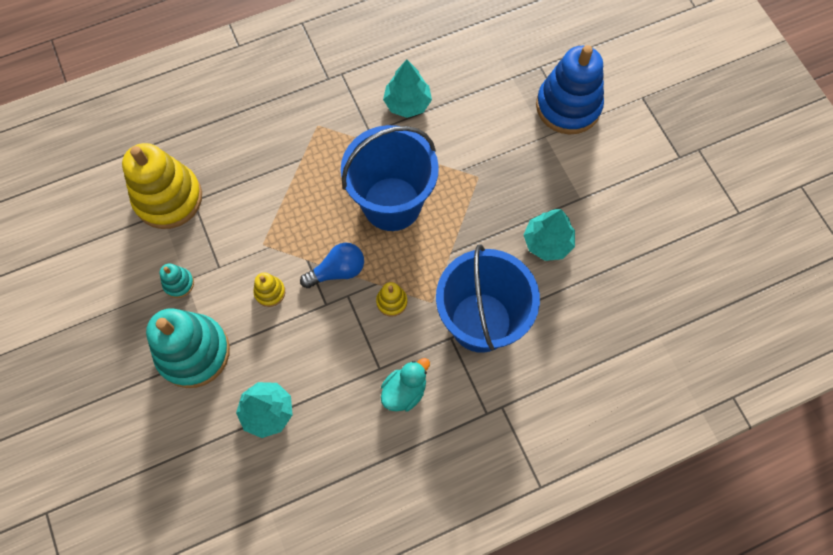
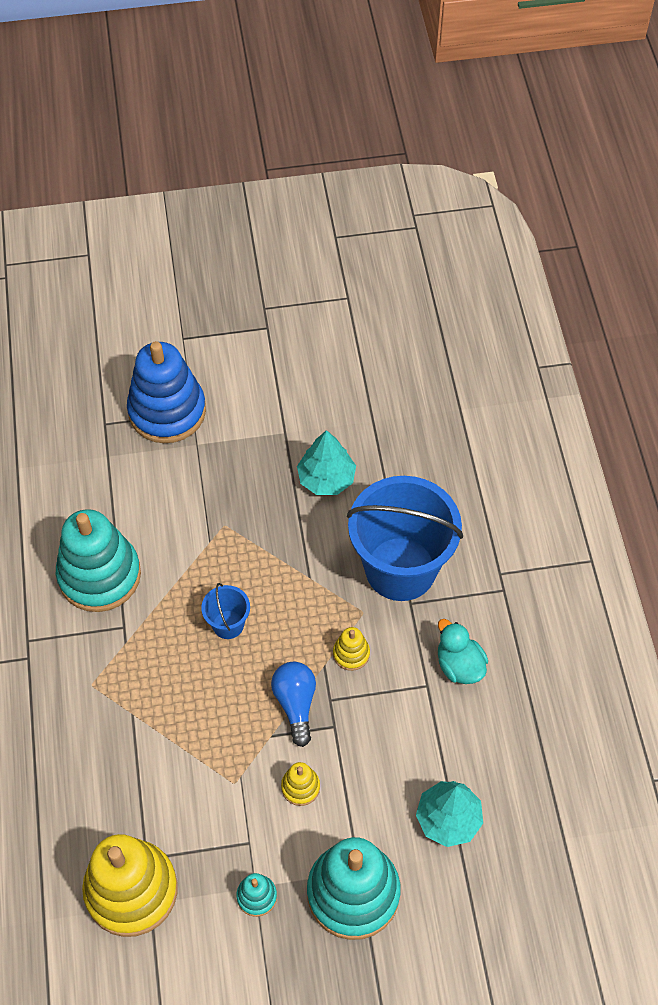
camera: 75 degrees left, 10 degrees down
blue bucket [341,125,439,231] -> blue bucket [201,583,250,639], size x0.43
turquoise tree [383,60,432,118] -> turquoise stacking toy [56,509,141,612]

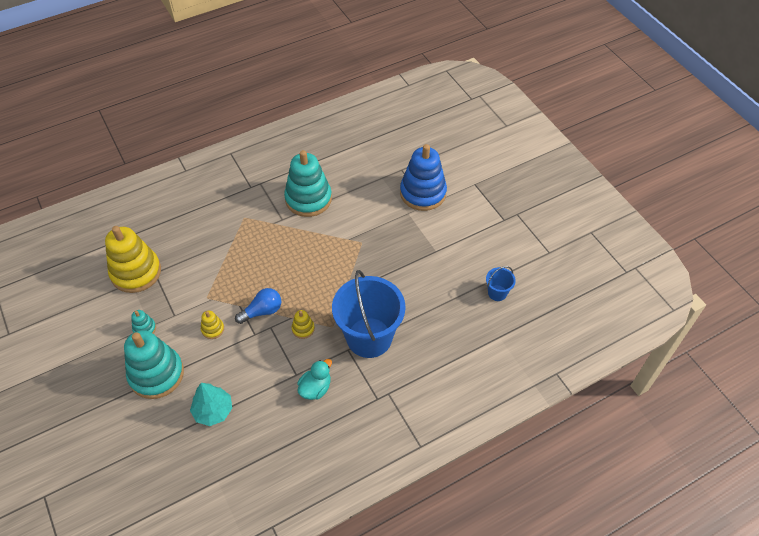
camera: 70 degrees right, 5 degrees down
blue bucket [201,583,250,639] -> blue bucket moved to [486,266,516,301]
turquoise tree [297,430,356,495] -> none

